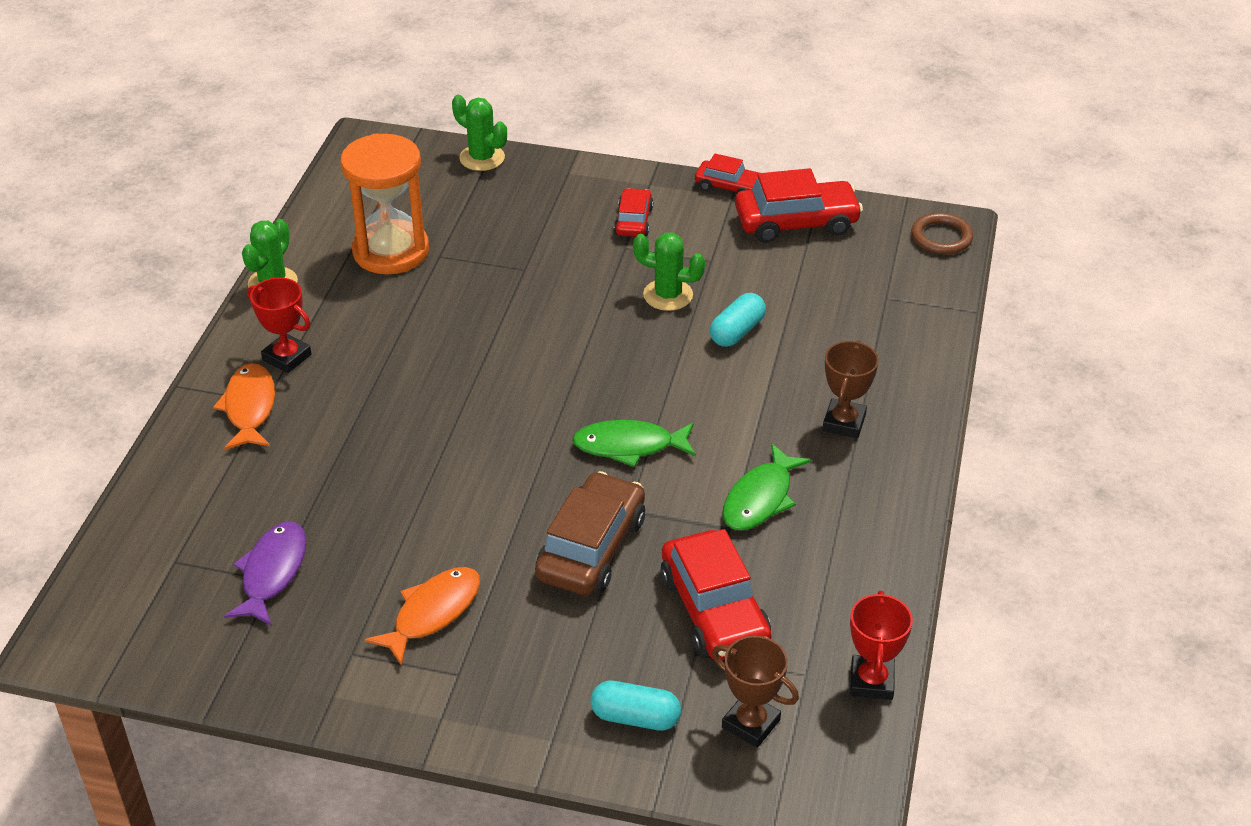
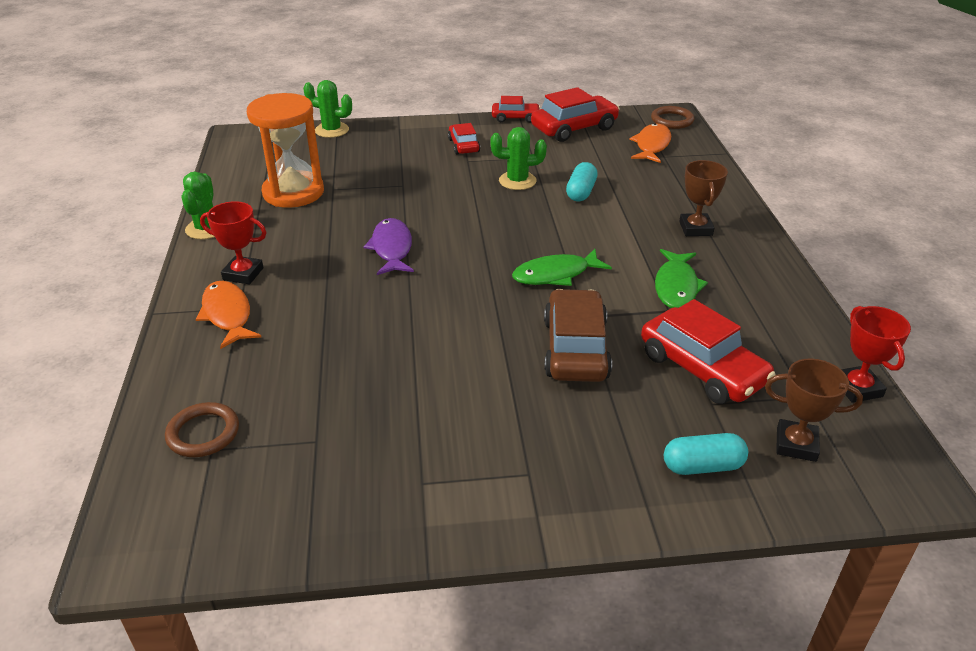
camera: 20 degrees left, 5 degrees down
purple fish [224,522,306,626] -> purple fish moved to [364,218,414,275]
orange fish [365,567,480,666] -> orange fish moved to [629,123,671,163]
none -> brown ring [165,402,239,457]

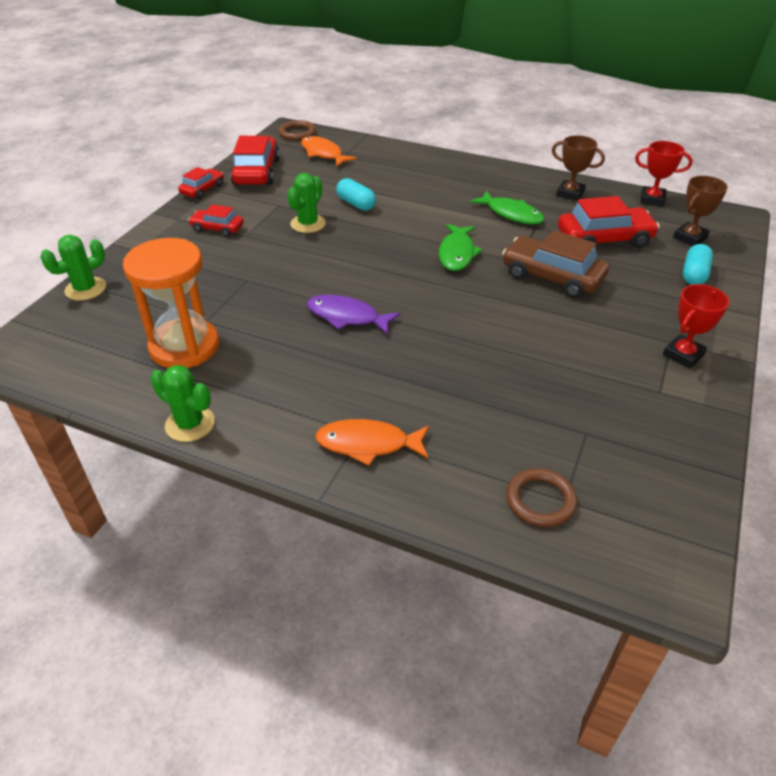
camera: 60 degrees left, 5 degrees up
red trophy [200,201,267,284] -> red trophy moved to [663,284,729,369]
brown trophy [679,160,728,236] -> brown trophy moved to [552,135,605,201]

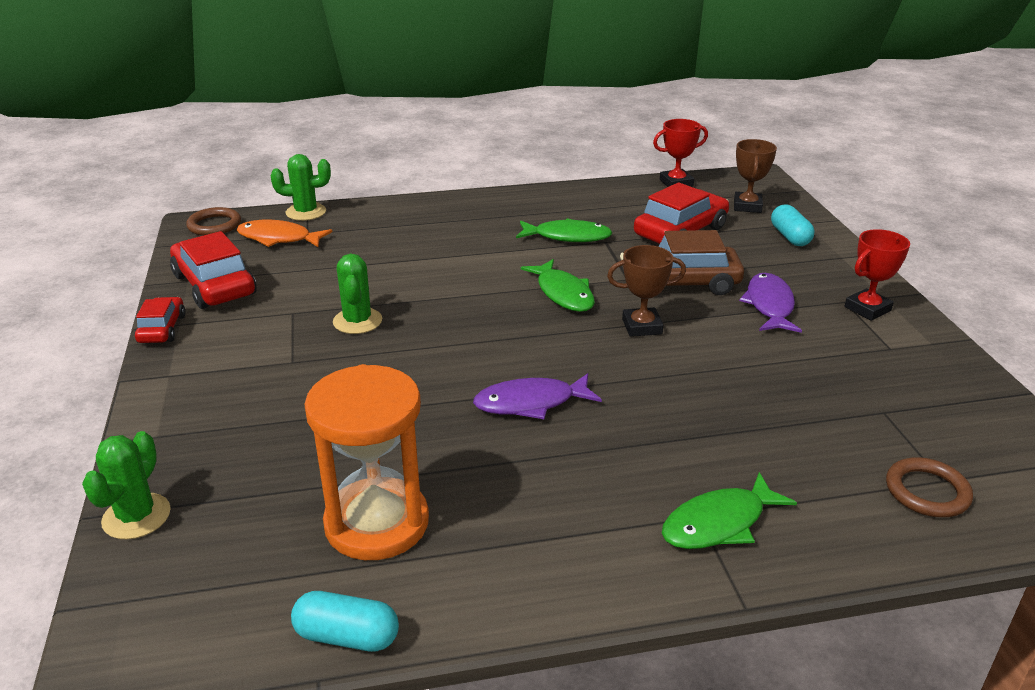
camera: 35 degrees left, 10 degrees down
green cactus [150,365,215,442] -> green cactus moved to [270,154,331,221]
red car [188,204,244,237] -> none
orange fish [315,419,429,466] -> green fish [662,472,797,549]
turquoise capsule [336,178,376,211] -> turquoise capsule moved to [291,591,399,652]
brown trophy [552,135,605,201] -> brown trophy moved to [607,245,686,337]
red trophy [663,284,729,369] -> red trophy turned 45 degrees clockwise [844,229,910,321]
none -> purple fish [739,273,802,333]

